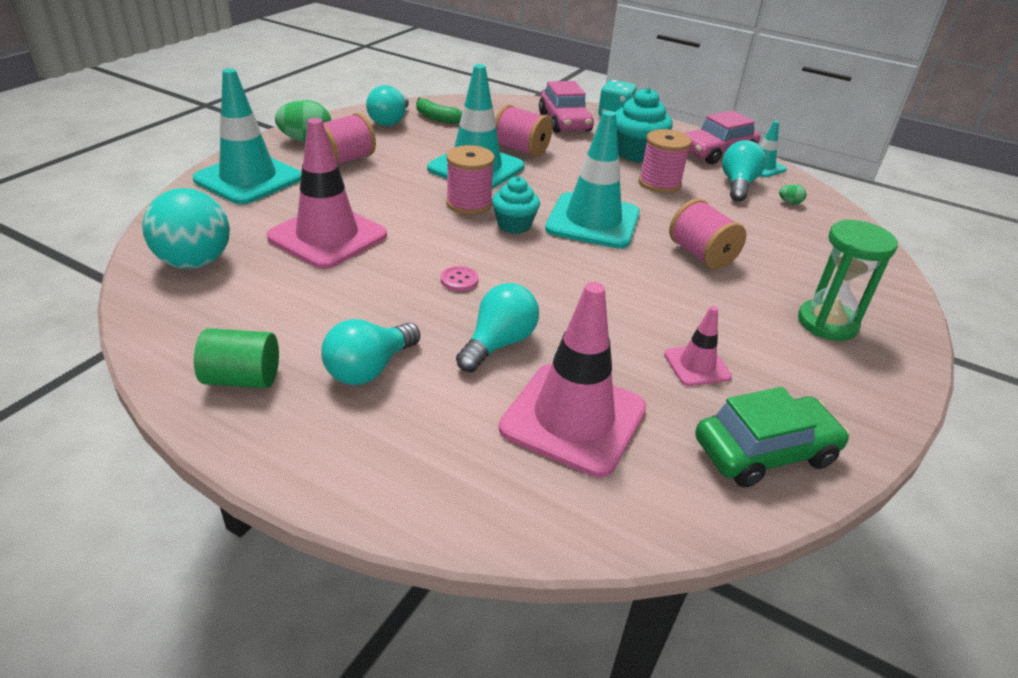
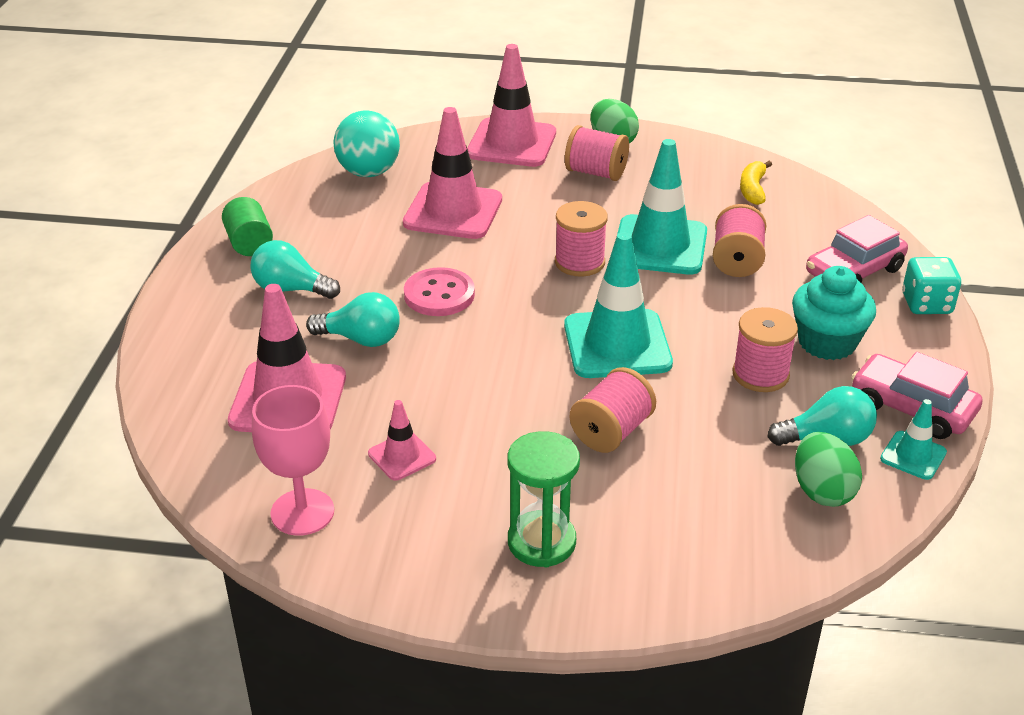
camera: 70 degrees right, 0 degrees up
turquoise traffic cone [193,68,301,205] -> pink traffic cone [467,44,556,167]
turquoise light bulb [366,85,409,126] -> none
green banana [416,98,462,124] -> yellow banana [740,161,772,205]
pink button [441,266,479,291] -> pink button [404,267,475,316], size x1.94
turquoise cupcake [492,176,540,234] -> none
green car [695,387,850,487] -> pink goblet [252,385,334,536]
green egg [779,184,806,204] -> green egg [795,432,862,507], size x2.20

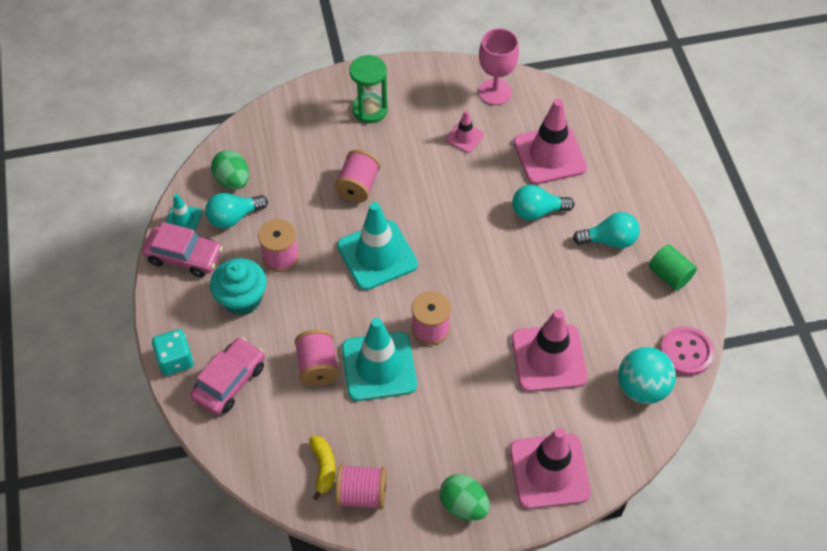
camera: 160 degrees right, 20 degrees up
pink button [404,267,475,316] -> pink button moved to [660,326,714,376]
pink spool [565,125,629,181] -> pink spool moved to [335,464,386,510]

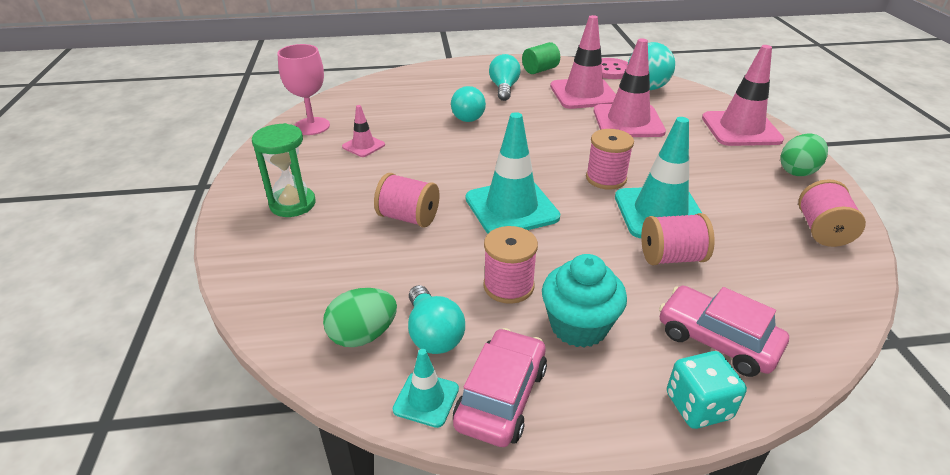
camera: 85 degrees left, 20 degrees down
yellow banana [309,436,336,500] -> none
pink traffic cone [513,99,587,184] -> pink traffic cone moved to [550,15,616,109]

